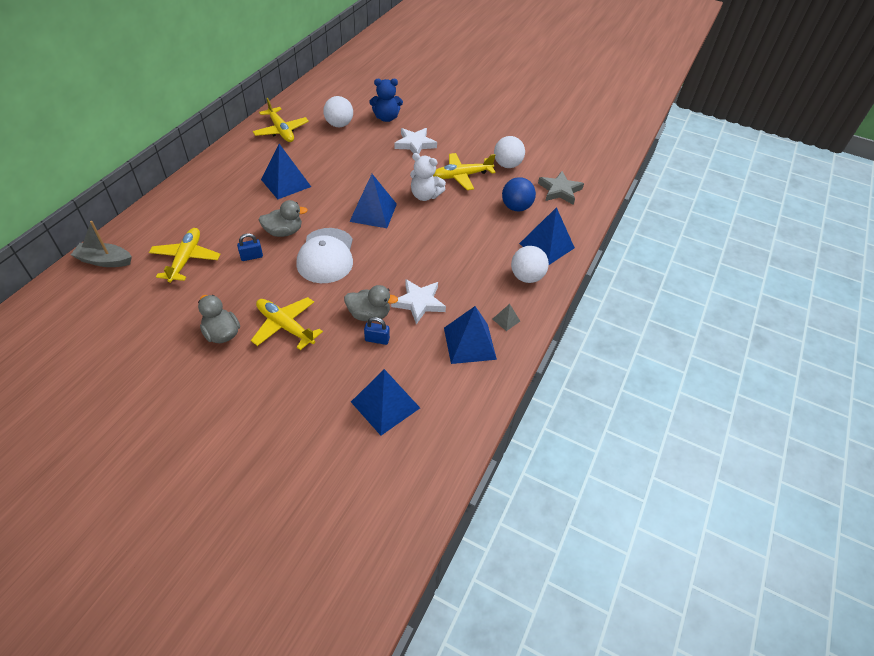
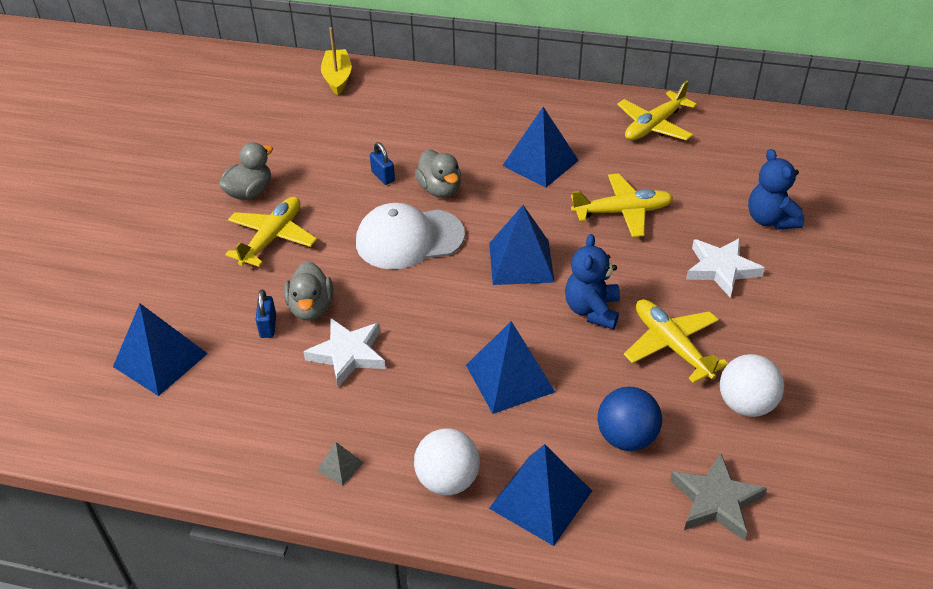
camera: 80 degrees right, 5 degrees down
grey boat [71,221,132,267] -> yellow boat [321,27,352,95]
yellow plane [149,228,220,283] -> yellow plane moved to [571,173,673,237]
white ball [323,96,353,127] -> none
white teddy bear [410,153,446,201] -> blue teddy bear [565,234,620,329]
blue pyramid [444,306,497,364] -> blue pyramid moved to [466,321,555,414]

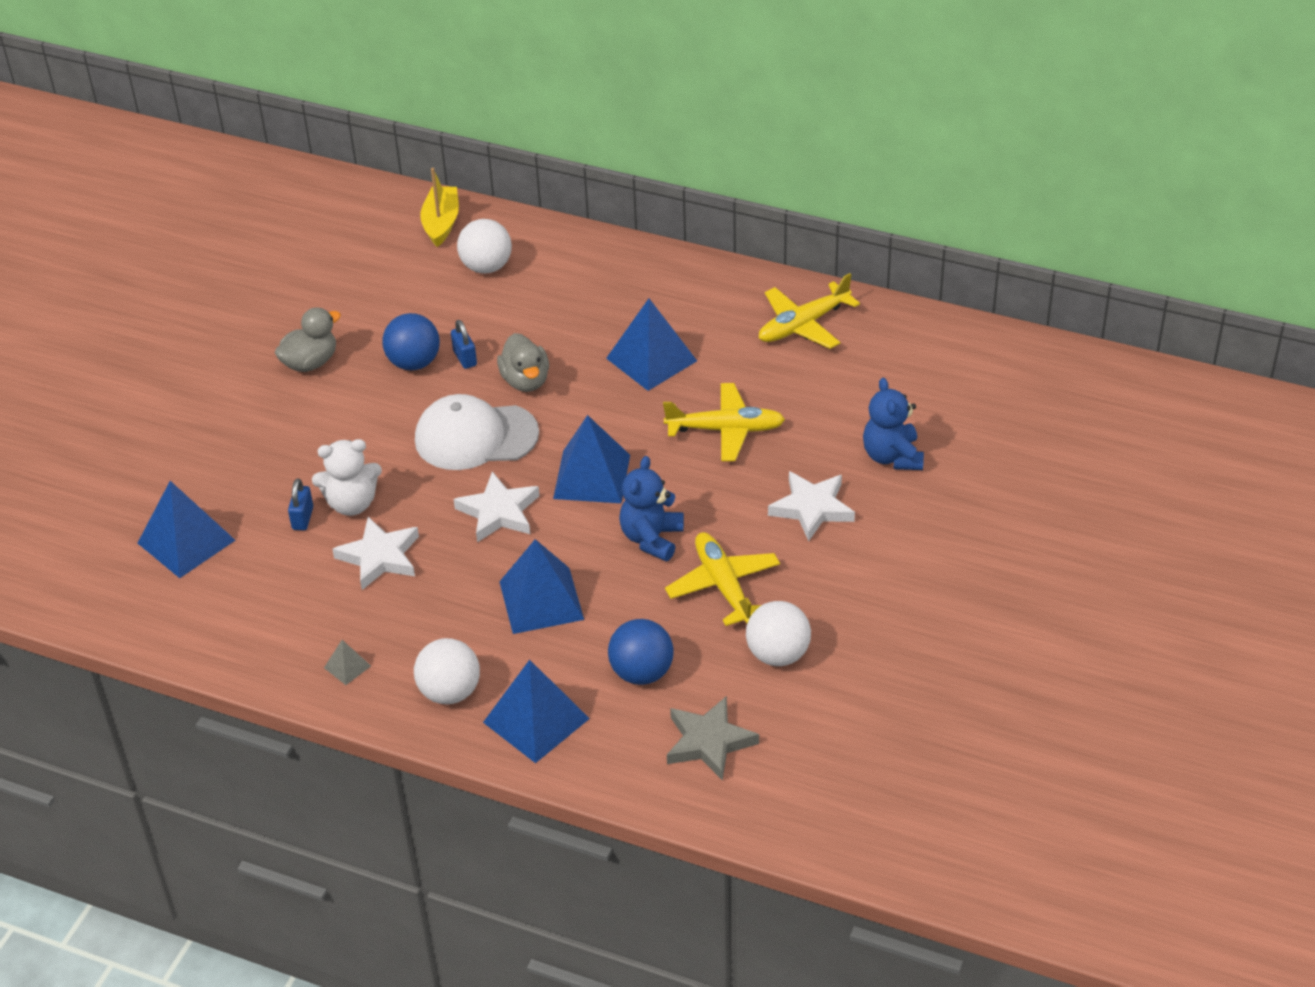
camera: 10 degrees right, 0 degrees up
yellow plane [225,197,317,267] -> none
grey duck [284,261,333,321] -> white teddy bear [312,439,382,516]
none -> blue ball [382,313,440,370]
none -> white star [454,472,540,542]
none -> white ball [457,219,512,273]

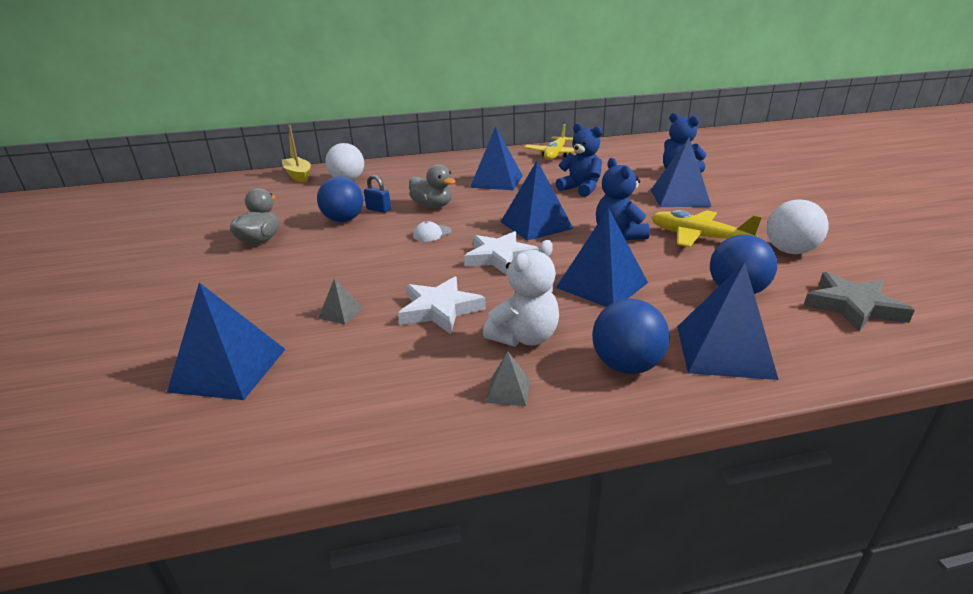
camera: 35 degrees left, 15 degrees down
blue padlock [288,478,313,530] -> grey pyramid [318,279,363,324]
white teddy bear [312,439,382,516] -> white teddy bear moved to [483,240,559,347]
white ball [414,638,480,704] -> blue ball [592,299,670,374]
white cap [415,394,539,470] -> white cap [413,221,451,242], size x0.40
yellow plane [663,383,785,461] -> blue teddy bear [556,123,602,197]
white star [768,471,855,542] -> blue pyramid [651,138,712,207]

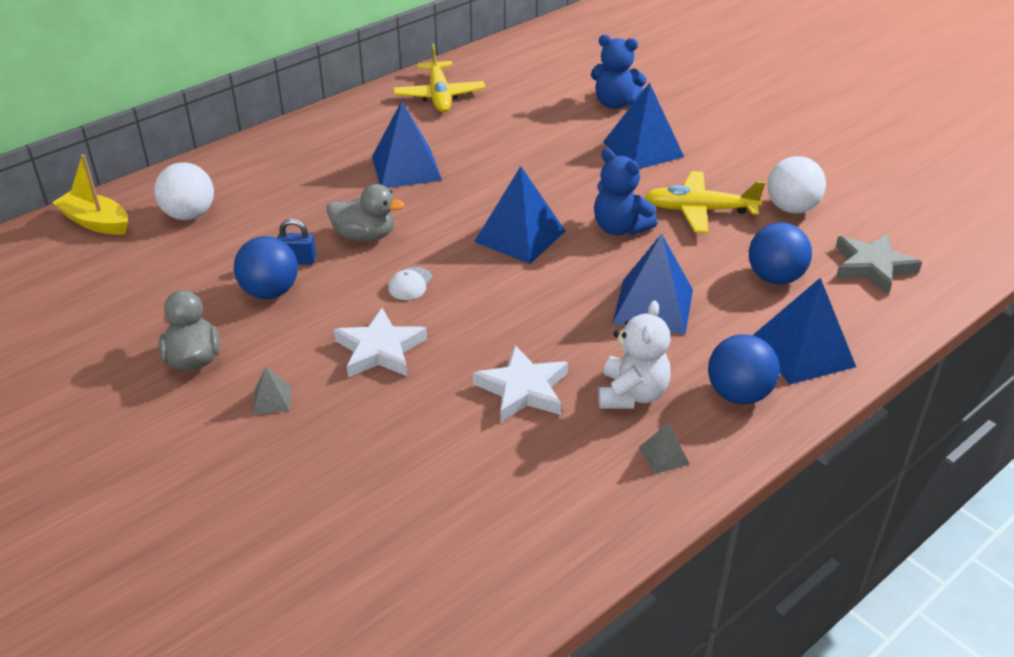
camera: 30 degrees left, 10 degrees up
blue pyramid [167,282,285,400] -> none
grey pyramid [318,279,363,324] -> grey pyramid moved to [253,367,291,414]
white star [464,231,539,275] -> white star moved to [334,308,427,378]
blue teddy bear [556,123,602,197] -> none

